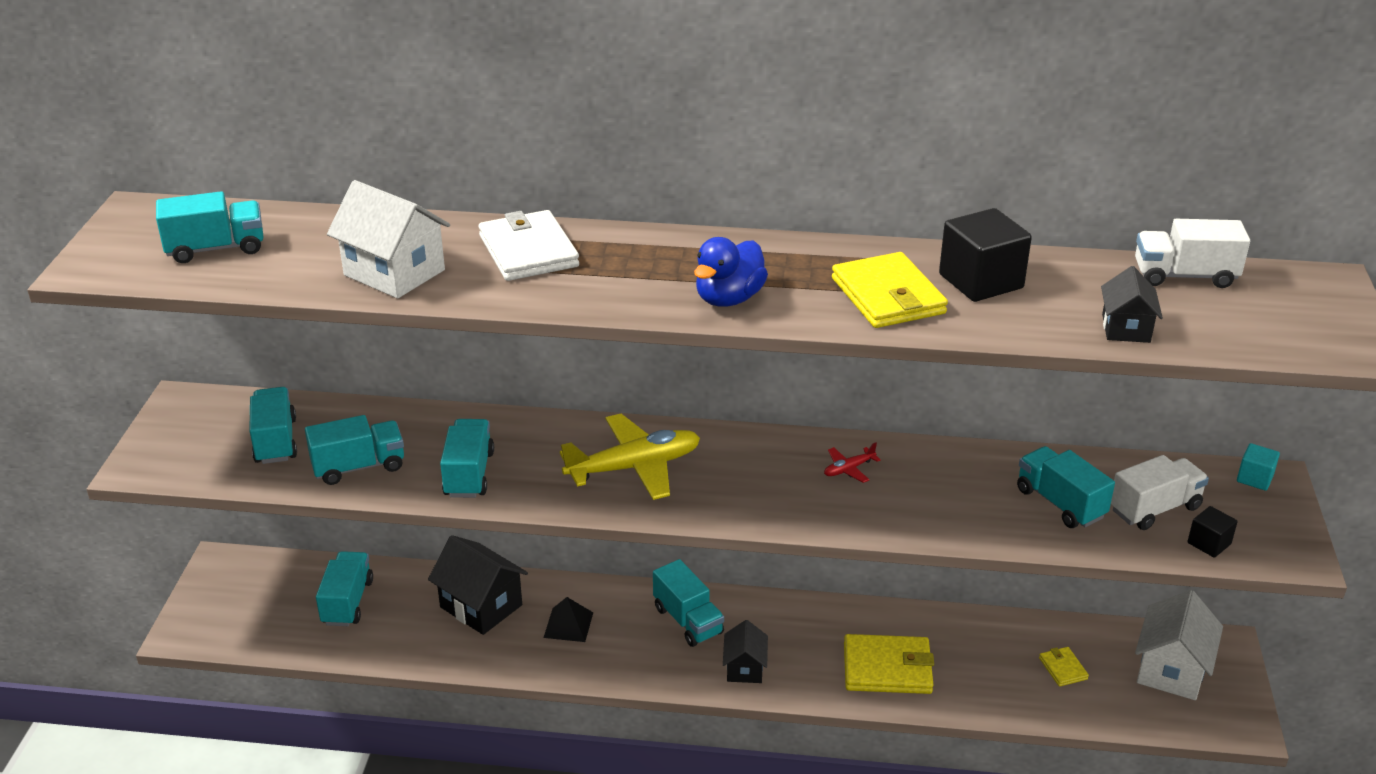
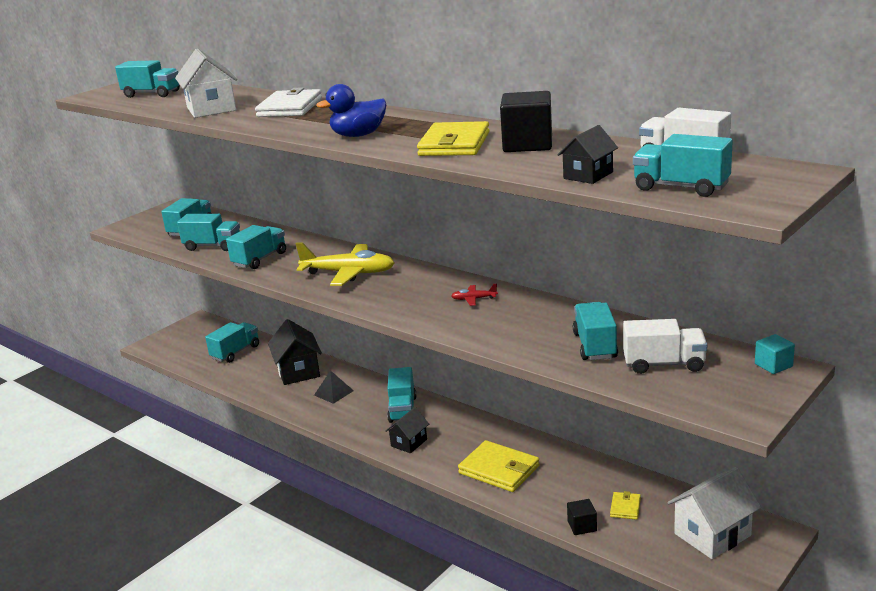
camera: 35 degrees right, 10 degrees down
black cube [1188,506,1238,558] -> black cube moved to [567,499,597,535]
none -> turquoise truck [633,134,733,197]

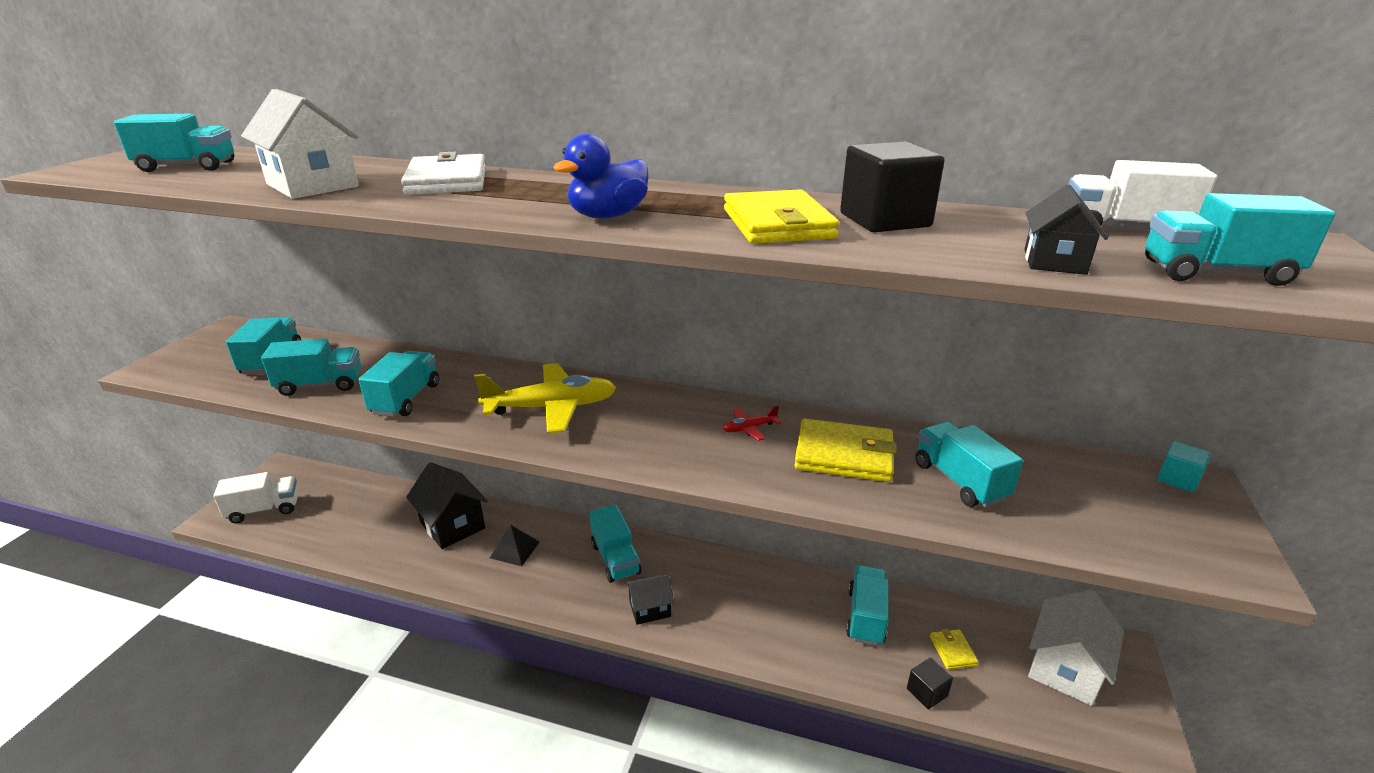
camera: 25 degrees left, 5 degrees up
turquoise truck [205,322,259,363] -> turquoise truck moved to [846,565,889,646]
black house [385,407,429,453] -> black house turned 60 degrees clockwise [625,574,674,625]
yellow wallet [458,440,540,492] -> yellow wallet moved to [794,419,897,482]
white truck [623,319,707,374] -> white truck moved to [213,472,299,524]

